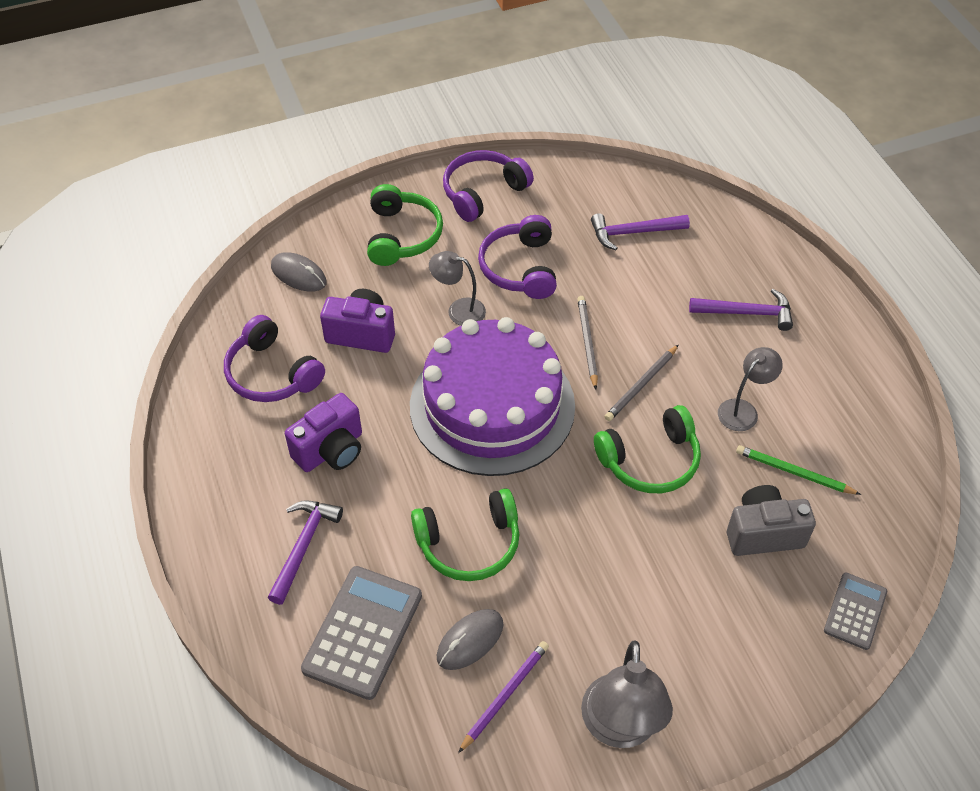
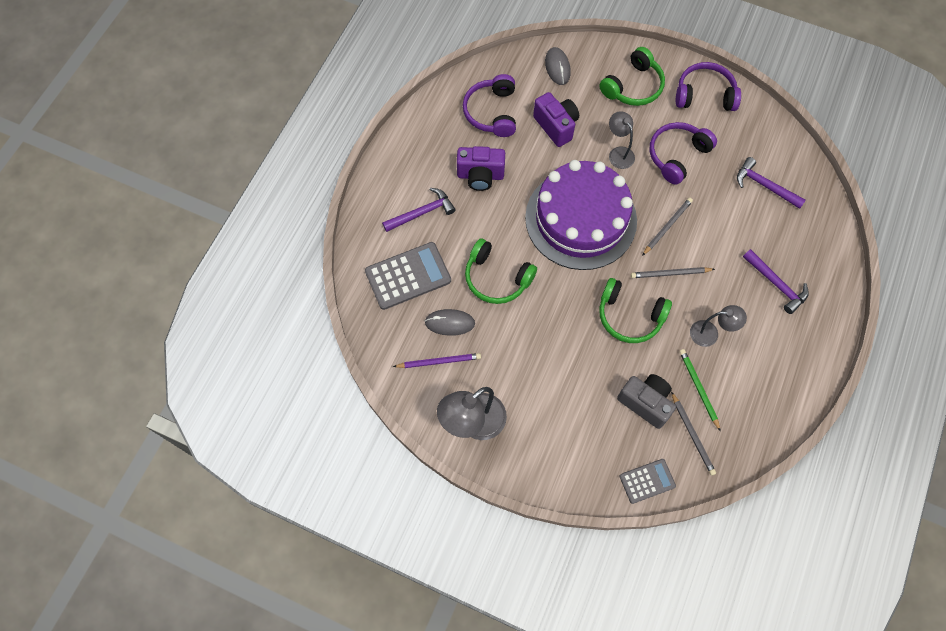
camera: 45 degrees right, 15 degrees up
none -> grey pencil [671,392,716,476]

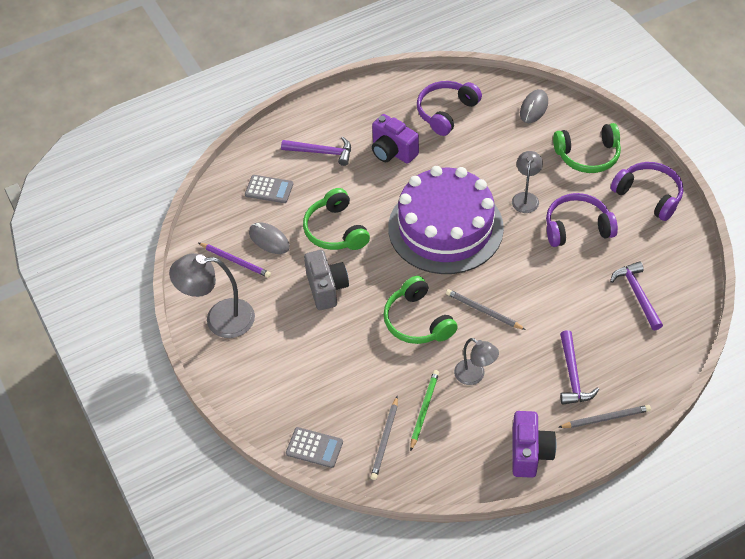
camera: 40 degrees right, 15 degrees down
grey calculator [365,242,451,310] -> grey calculator [245,175,293,203], size x0.59
purple camera [533,92,579,147] -> purple camera moved to [512,411,556,478]
grey camera [617,374,676,429] -> grey camera moved to [304,250,349,310]
grey pencil [642,198,693,256] -> grey pencil moved to [558,405,651,428]

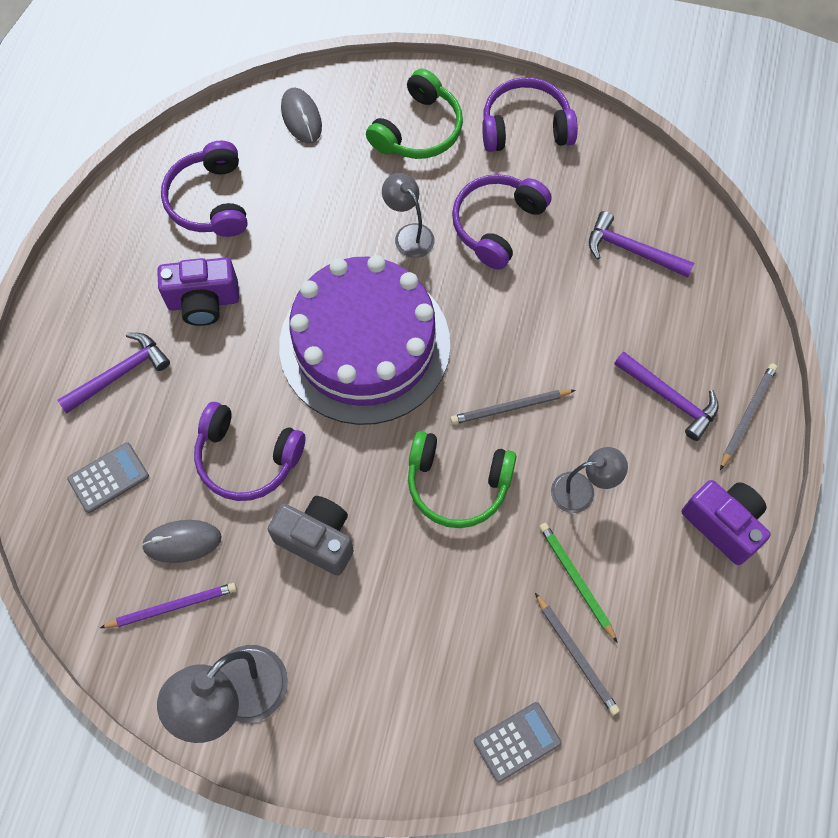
camera: 50 degrees left, 15 degrees up
green headphones [303,188,370,250] -> purple headphones [194,402,305,501]

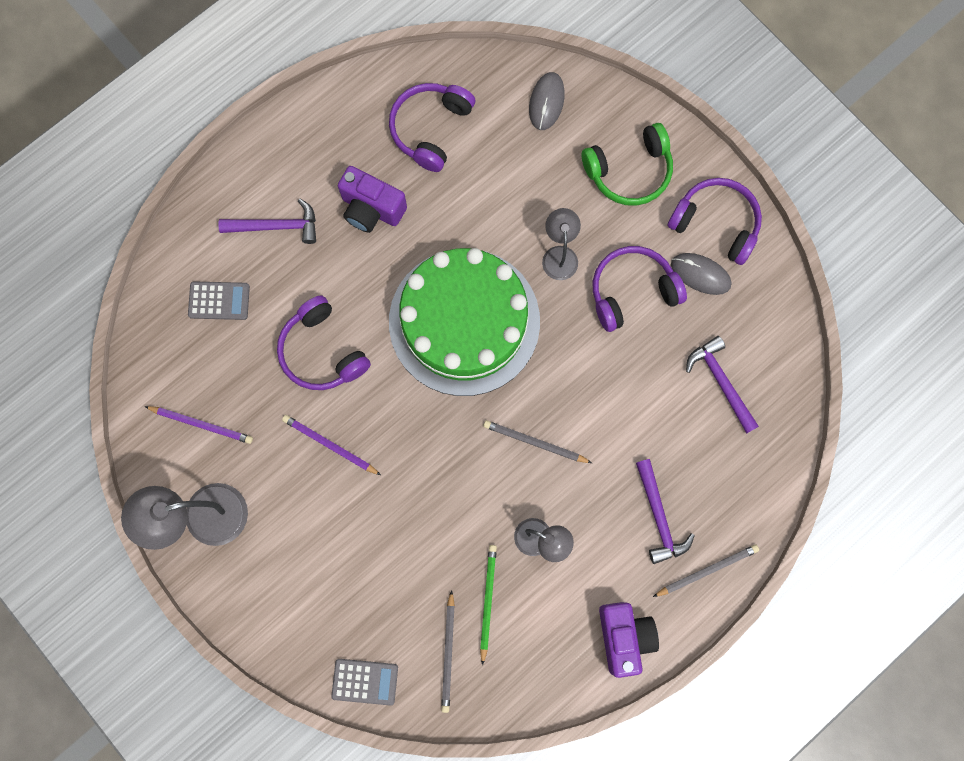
camera: 35 degrees right, 10 degrees up
grey mouse [141,520,222,563] -> grey mouse moved to [671,253,731,295]
grey camera [268,496,354,576] -> purple pencil [282,415,381,475]
purple cake [279,255,450,425] -> green cake [389,248,540,396]
green headphones [408,431,516,528] -> none

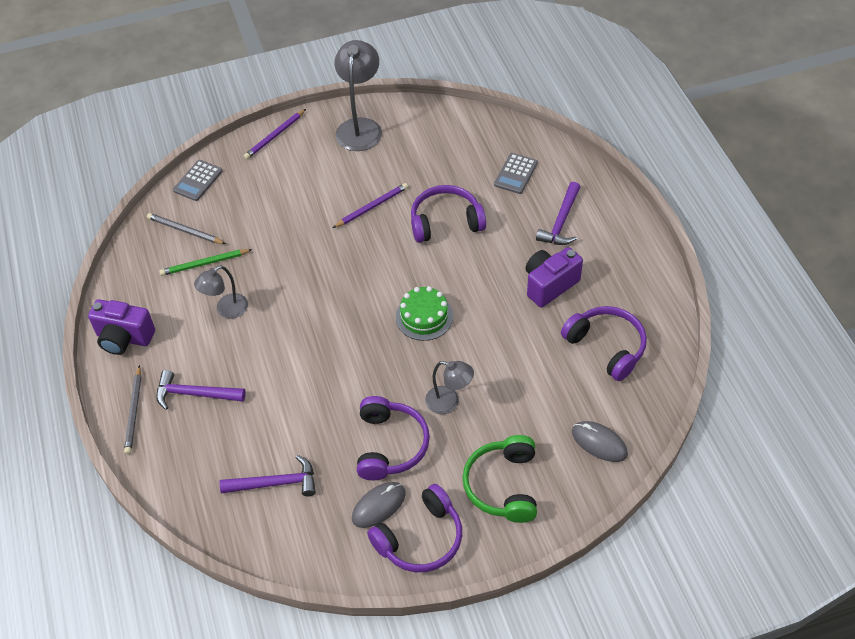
camera: 115 degrees right, 25 degrees down
purple pencil [145,406,253,444] -> purple pencil moved to [244,109,306,159]
green cake [389,248,540,396] -> green cake [396,286,453,341], size x0.44
green pencil [480,545,497,666] -> green pencil turned 135 degrees clockwise [159,249,253,276]
grey pencil [483,420,592,463] -> none

